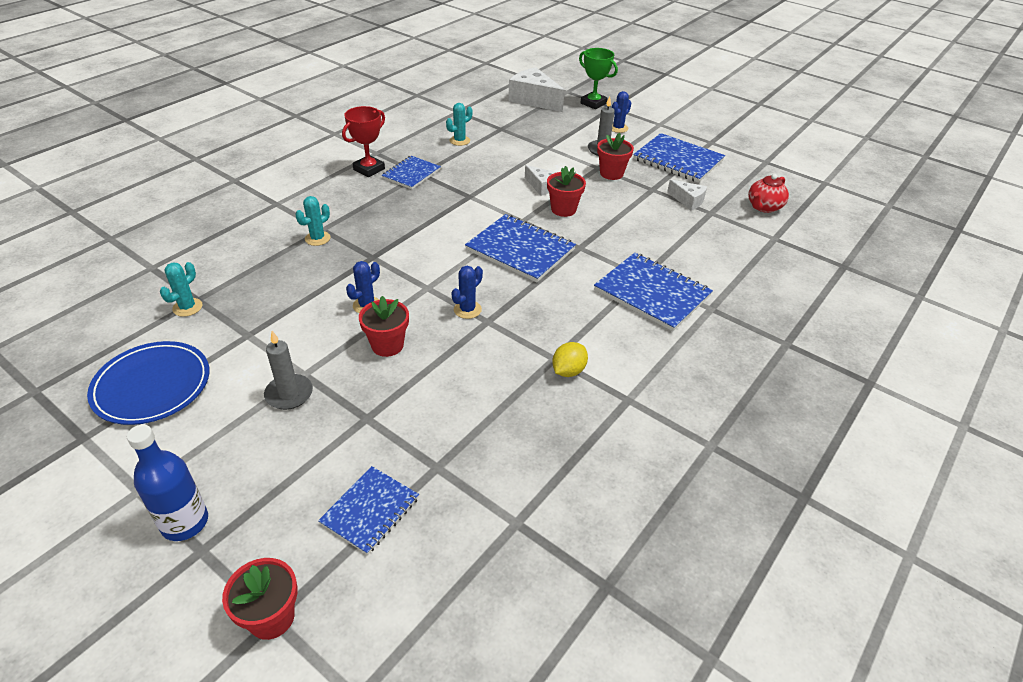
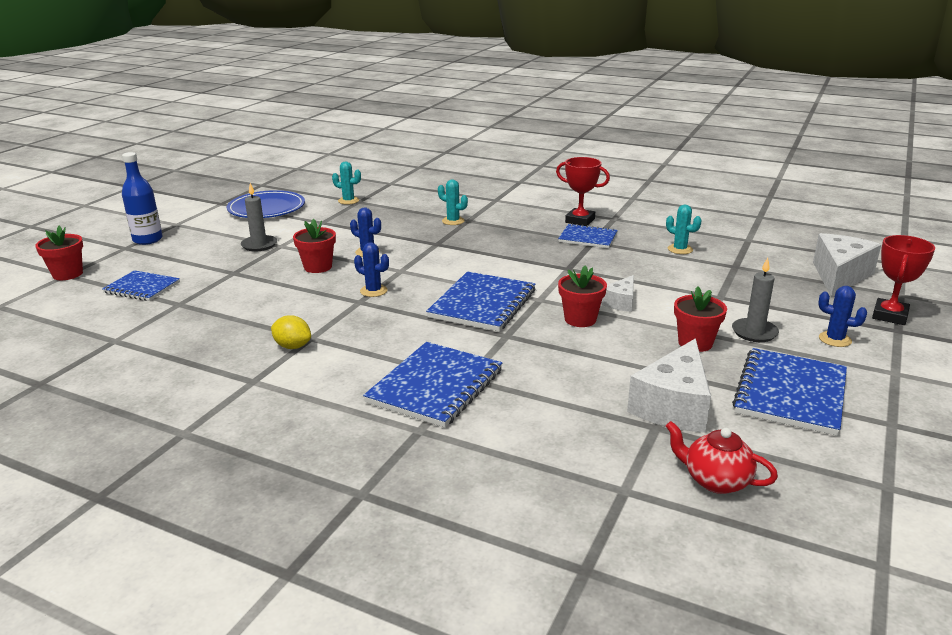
camera: 80 degrees right, 15 degrees down
green trophy [579,48,618,109] -> red trophy [872,235,935,325]
white cheese [667,179,707,210] -> white cheese [627,338,711,433], size x1.85

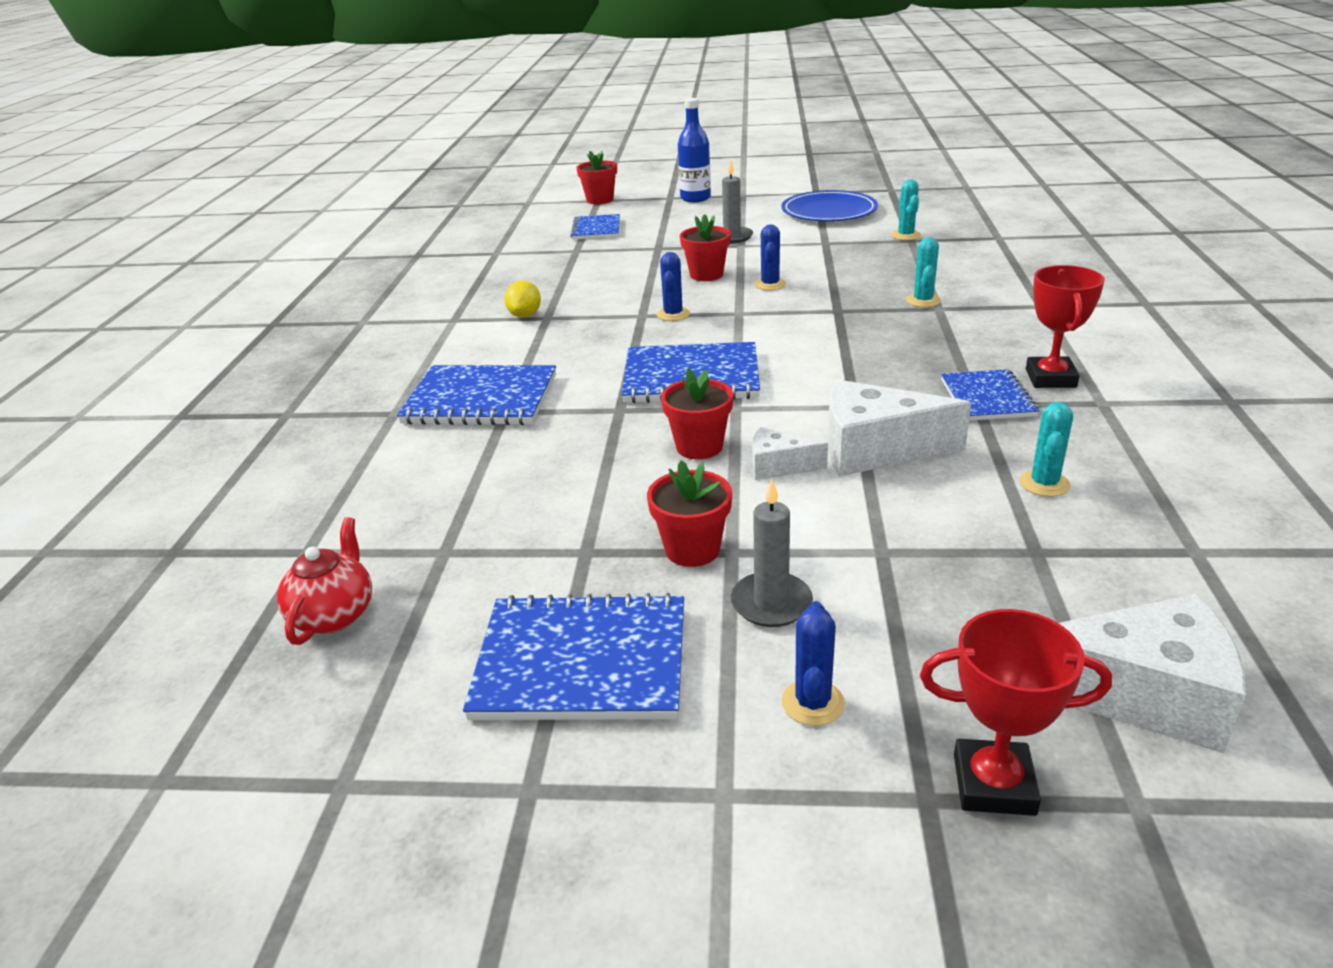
camera: 70 degrees right, 5 degrees up
white cheese [627,338,711,433] -> white cheese moved to [828,380,971,476]

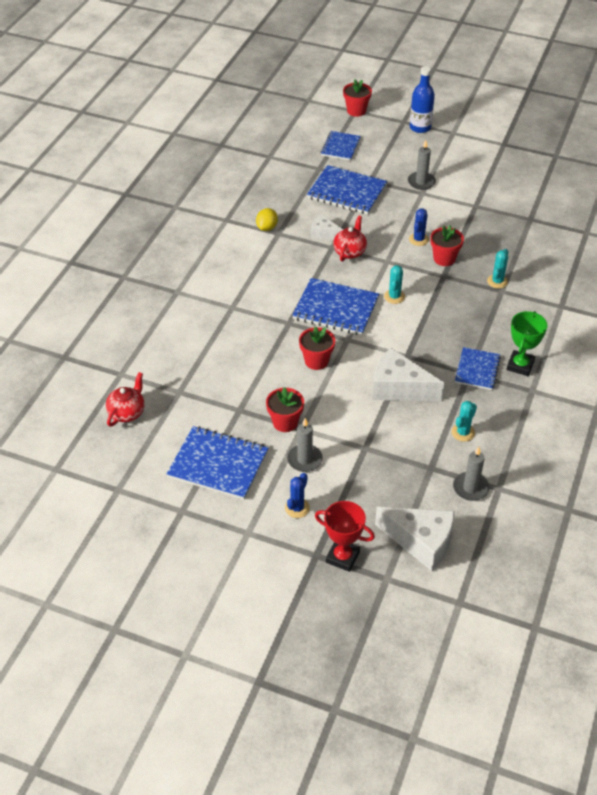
camera: 15 degrees right, 15 degrees up
blue notebook [397,365,556,425] -> blue notebook moved to [307,165,387,215]
blue cactus [657,252,690,321] -> red teapot [333,215,367,261]
red flower pot [680,214,731,281] -> red flower pot moved to [430,225,464,266]
white cheese [752,427,828,480] -> white cheese moved to [311,214,343,239]
blue plate [781,190,878,221] -> none
turquoise cactus [891,180,921,240] -> turquoise cactus moved to [384,265,405,304]
red trophy [1026,265,1105,388] -> green trophy [507,311,547,376]
none -> grey candle [453,447,489,501]

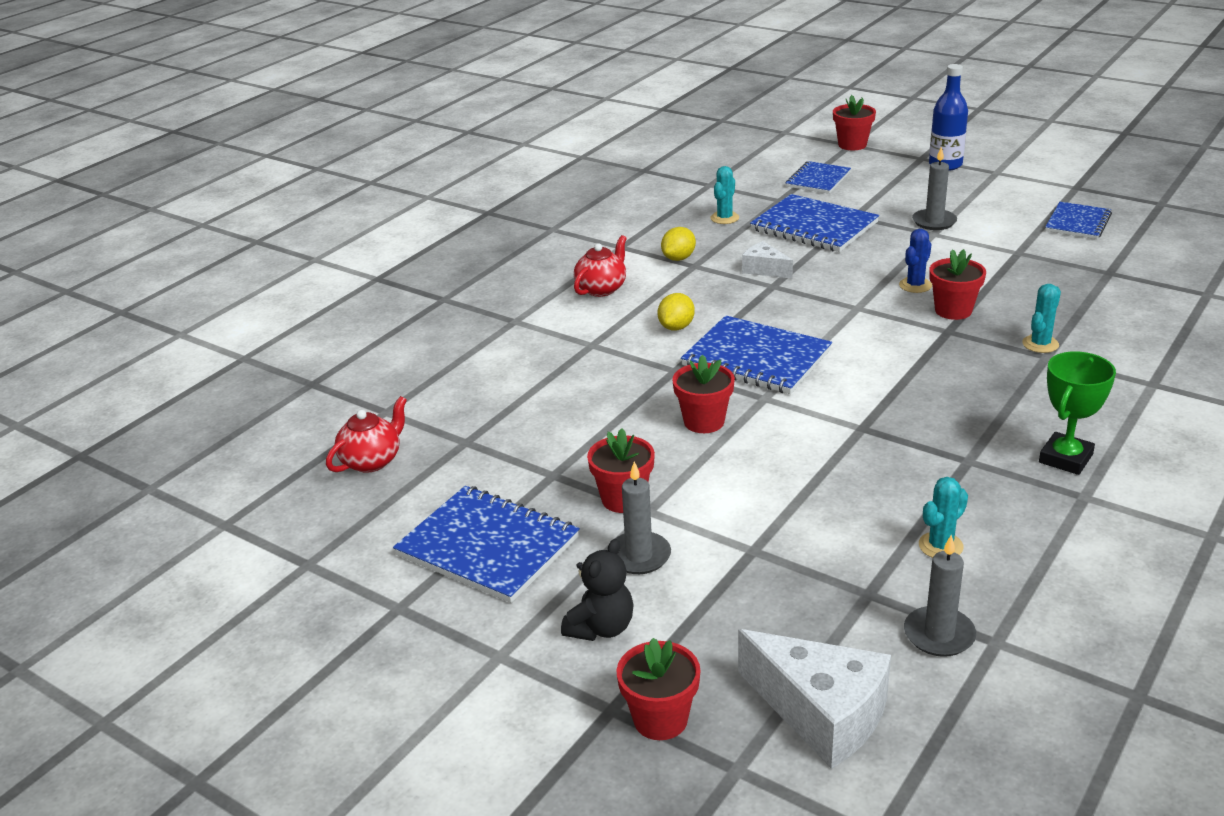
camera: 15 degrees right, 15 degrees down
blue cactus [285,473,310,518] -> black teddy bear [561,539,634,641]
red trophy [315,501,375,572] -> red flower pot [617,638,701,740]
red teapot [333,215,367,261] -> red teapot moved to [574,235,627,297]
white cheese [373,348,444,401] -> none
turquoise cactus [384,265,405,304] -> turquoise cactus moved to [710,166,739,224]
blue notebook [455,347,501,390] -> blue notebook moved to [1045,202,1112,239]
none -> yellow lemon [657,293,695,331]

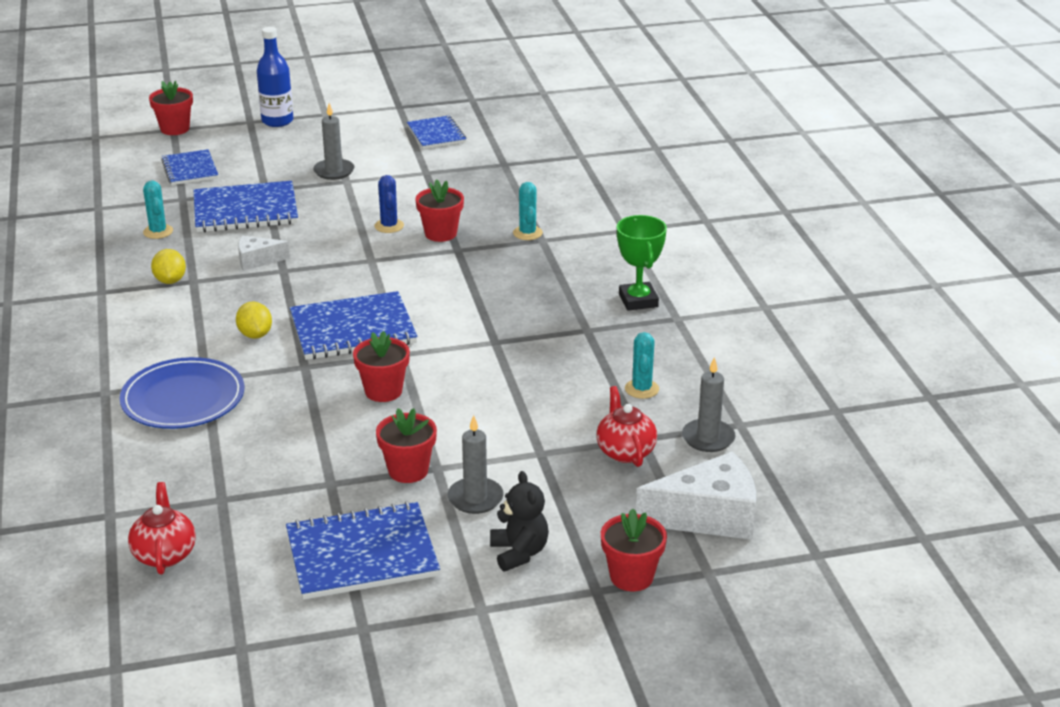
camera: 50 degrees left, 0 degrees up
red teapot [574,235,627,297] -> red teapot moved to [596,386,657,467]
none -> blue plate [120,357,244,429]

